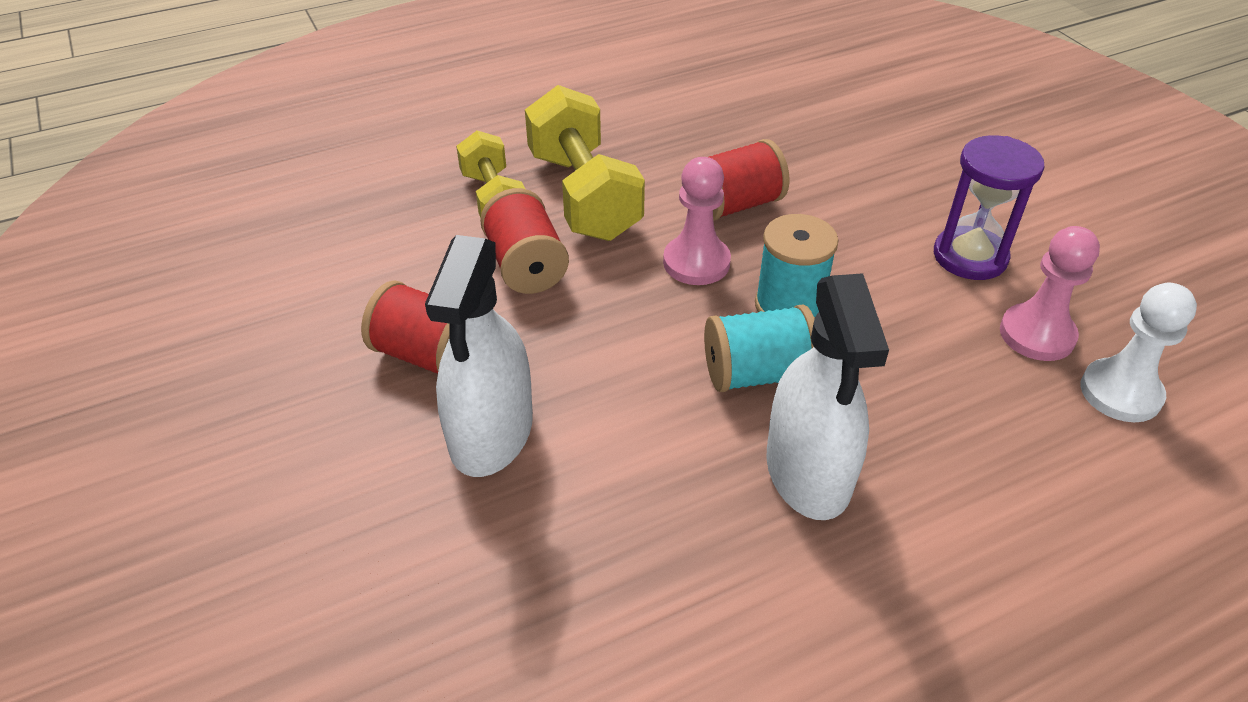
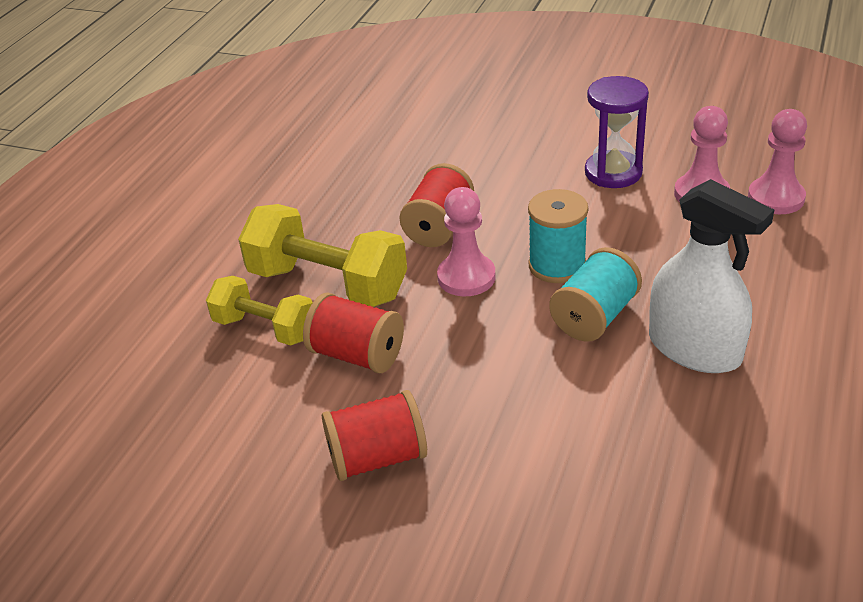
camera: 40 degrees left, 5 degrees down
white spray bottle [425,235,533,477] -> none
white pawn [1080,283,1197,422] -> pink pawn [748,109,807,214]

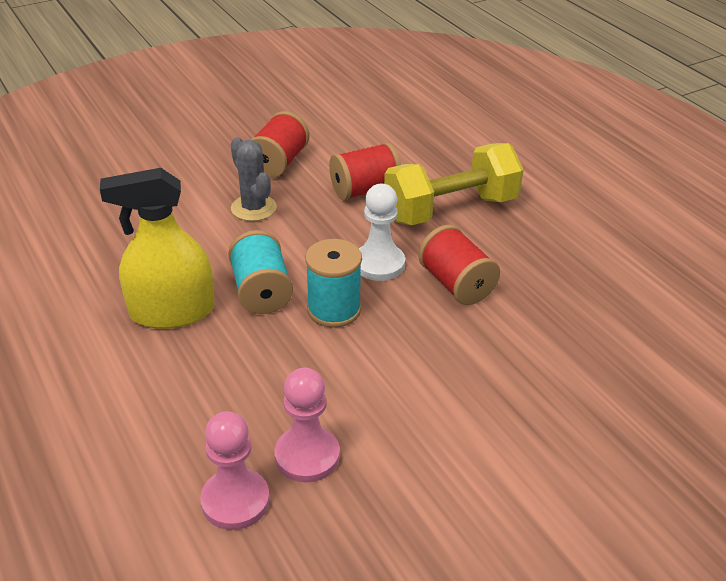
camera: 125 degrees right, 0 degrees up
yellow dumbbell [206,276,313,346] -> none
pink pawn [437,187,495,296] -> white pawn [359,184,405,281]
purple hourglass [585,76,649,188] -> none
white spray bottle [649,179,774,373] -> yellow spray bottle [100,168,215,329]
none -> grey cactus [231,137,277,221]

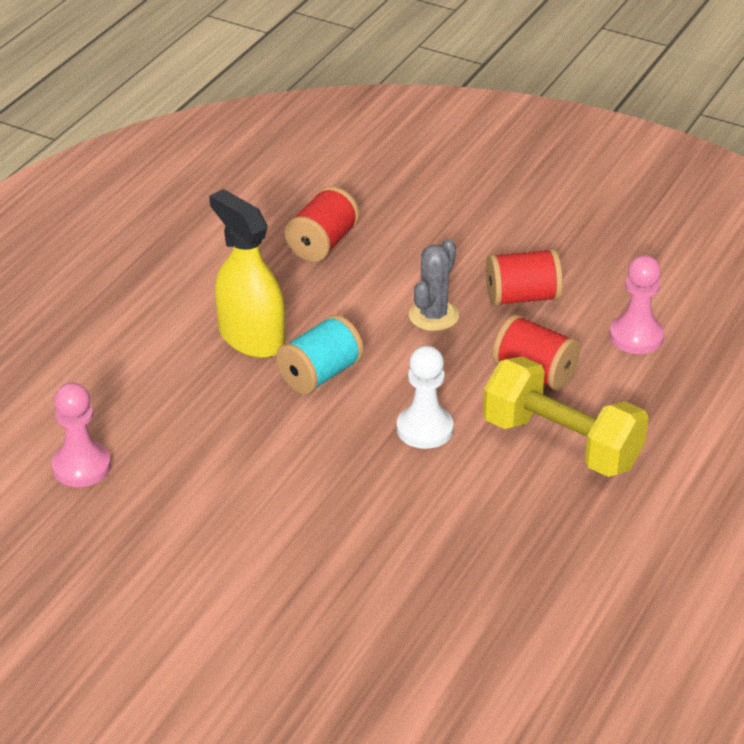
camera: 60 degrees right, 0 degrees up
pink pawn [275,368,340,483] -> pink pawn moved to [610,255,664,354]
turquoise spool [305,239,362,328] -> none
red spool [418,225,500,305] -> red spool moved to [285,186,359,262]

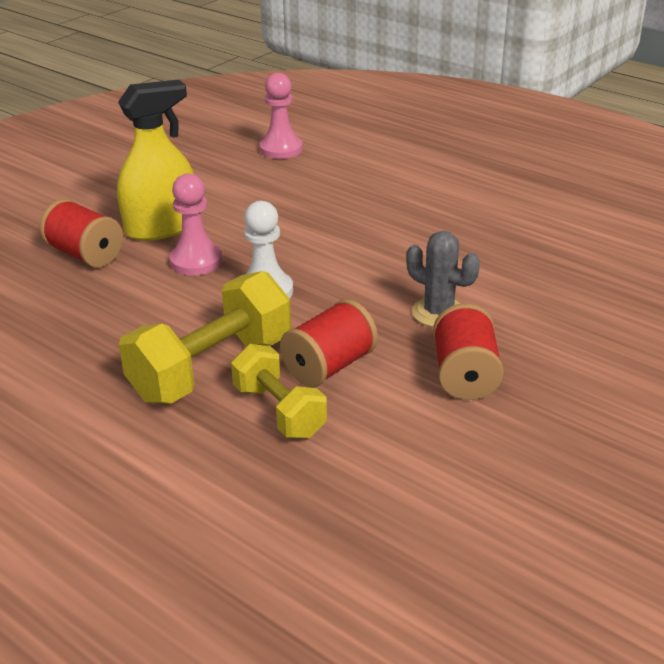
camera: 100 degrees right, 5 degrees down
yellow spray bottle [209,189,285,358] -> yellow spray bottle moved to [117,80,194,241]
turquoise spool [276,315,364,394] -> none
red spool [285,186,359,262] -> red spool moved to [40,199,123,268]
pink pawn [610,255,664,354] -> pink pawn moved to [169,173,223,275]
none -> yellow dumbbell [231,344,327,438]

